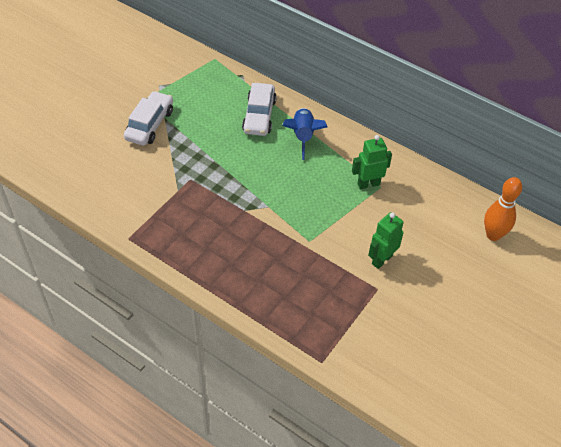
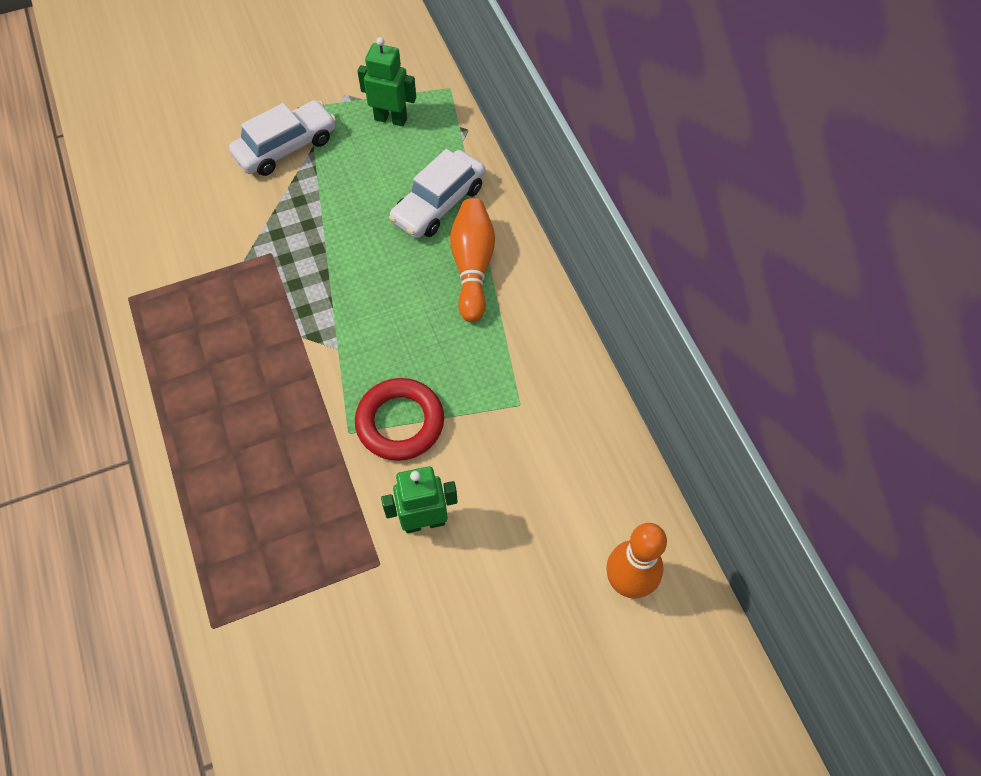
camera: 35 degrees right, 10 degrees up
blue rocket [282,108,328,160] -> orange bowling pin [450,198,495,322]
green robot [352,135,392,189] -> green robot moved to [358,37,416,126]
none -> red ring [355,378,444,461]

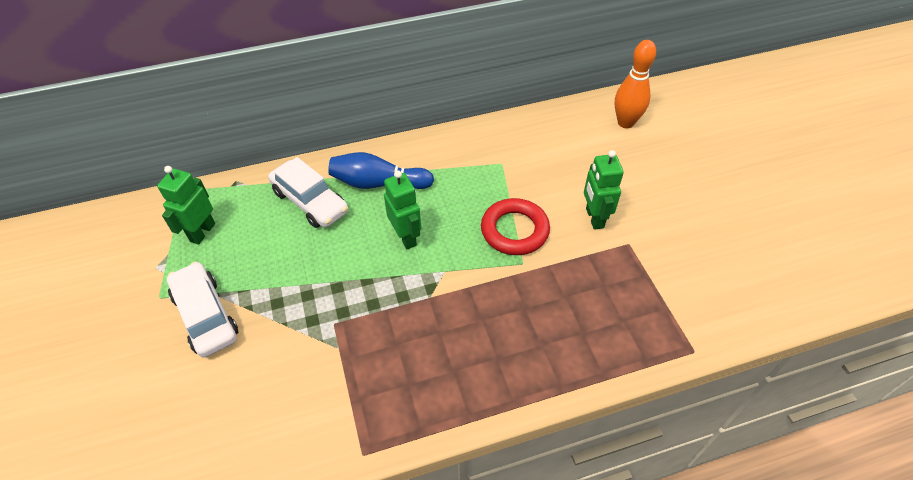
camera: 85 degrees left, 10 degrees down
orange bowling pin [450,198,495,322] -> blue bowling pin [328,152,434,189]
none -> green robot [384,171,421,249]

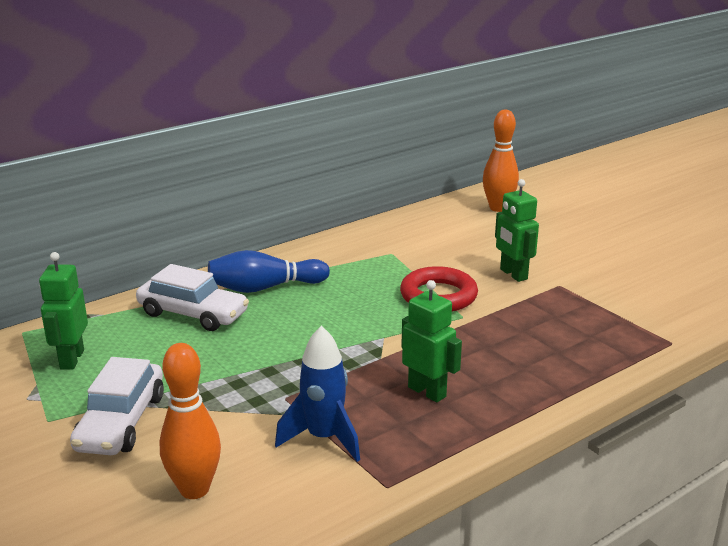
camera: 20 degrees left, 25 degrees down
white car [167,261,238,358] -> white car turned 120 degrees counterclockwise [70,357,164,455]
green robot [384,171,421,249] -> green robot moved to [401,280,462,402]
none -> orange bowling pin [160,343,221,499]
none -> blue rocket [275,326,360,462]

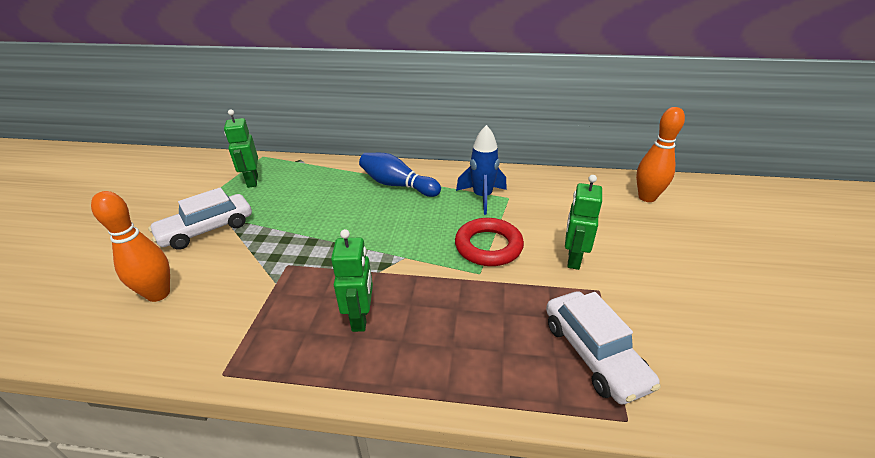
camera: 45 degrees right, 10 degrees up
green robot [39,252,88,370] -> green robot turned 60 degrees counterclockwise [224,109,258,188]
white car [136,264,249,331] -> white car moved to [546,291,661,404]
blue rocket [275,326,360,462] -> blue rocket moved to [456,125,507,215]

